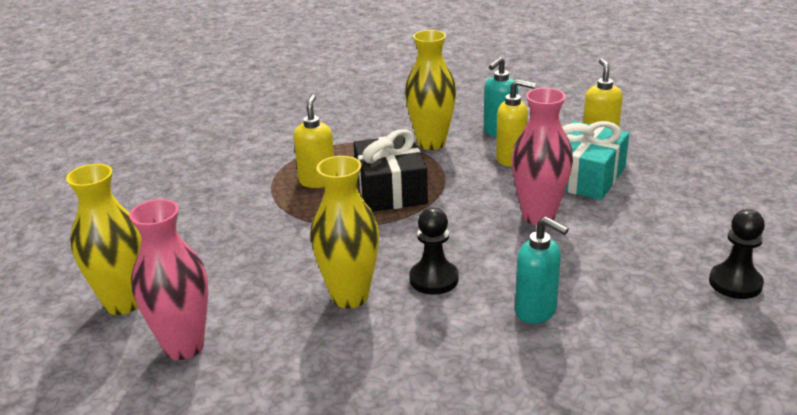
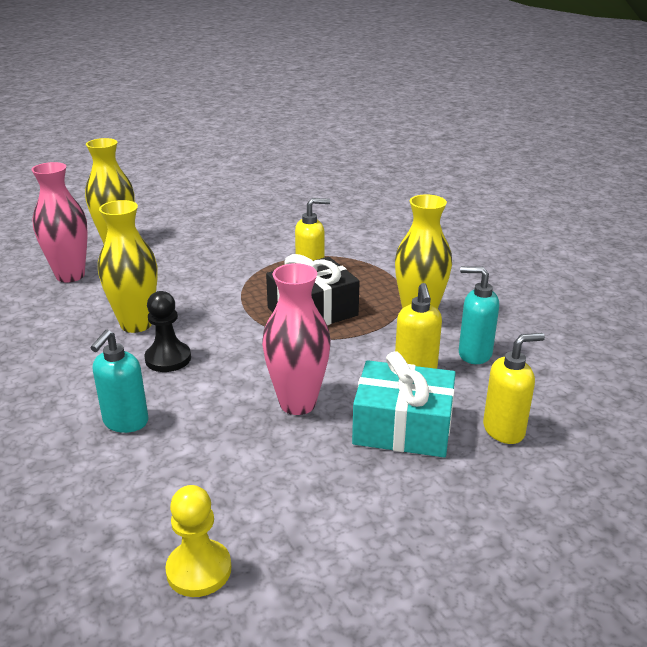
camera: 70 degrees right, 0 degrees up
black pawn [709,210,765,299] -> yellow pawn [165,485,231,597]

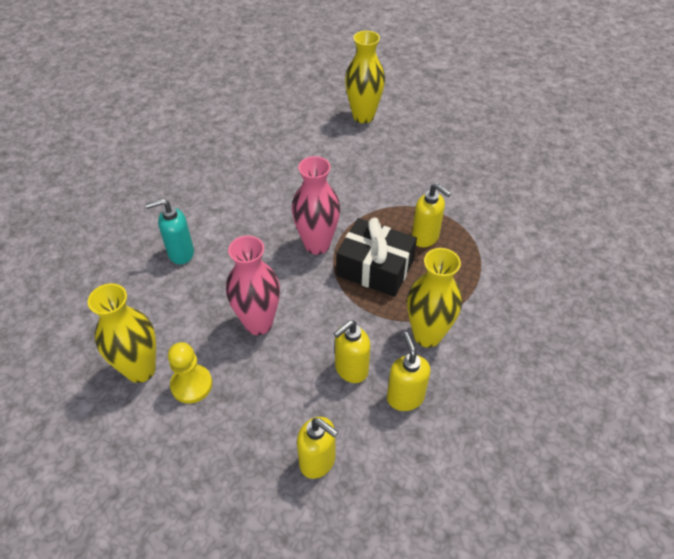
camera: 55 degrees right, 20 degrees up
pink vase [31,162,88,282] -> pink vase moved to [292,156,340,255]
yellow vase [98,200,158,333] -> yellow vase moved to [88,283,156,383]
black pawn [144,291,191,372] -> none
yellow pawn [165,485,231,597] -> yellow pawn moved to [168,342,212,404]
turquoise gift [352,351,456,457] -> none
turquoise soap dispenser [459,266,499,364] -> yellow soap dispenser [387,332,430,411]

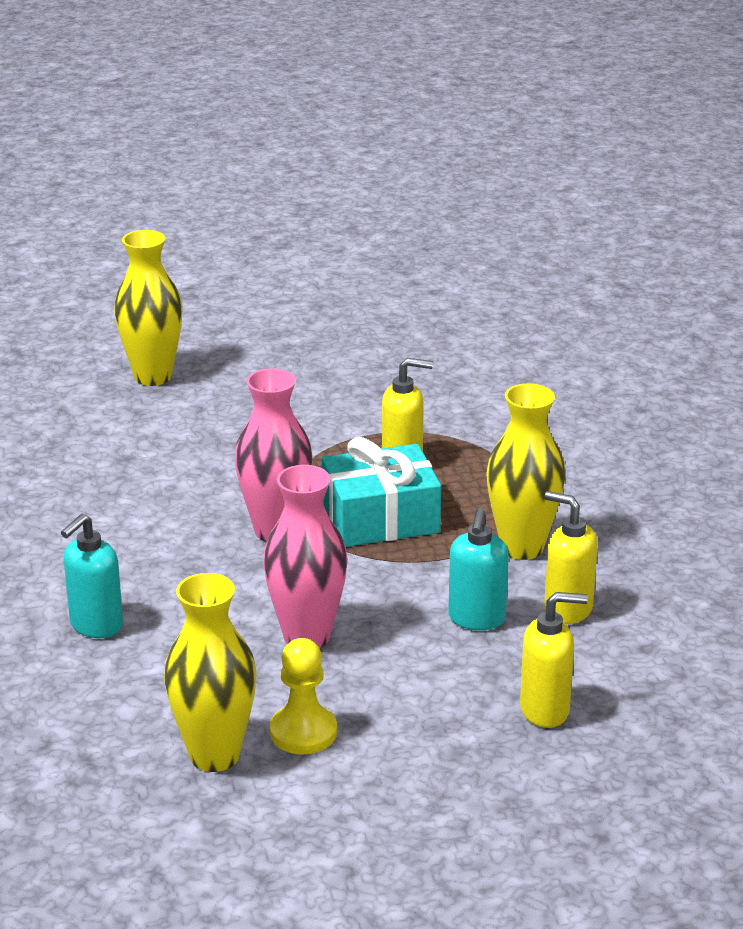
camera: 40 degrees left, 20 degrees down
yellow soap dispenser [334,320,370,383] -> turquoise soap dispenser [448,508,509,630]
black gift [336,218,417,297] -> turquoise gift [322,437,441,547]

